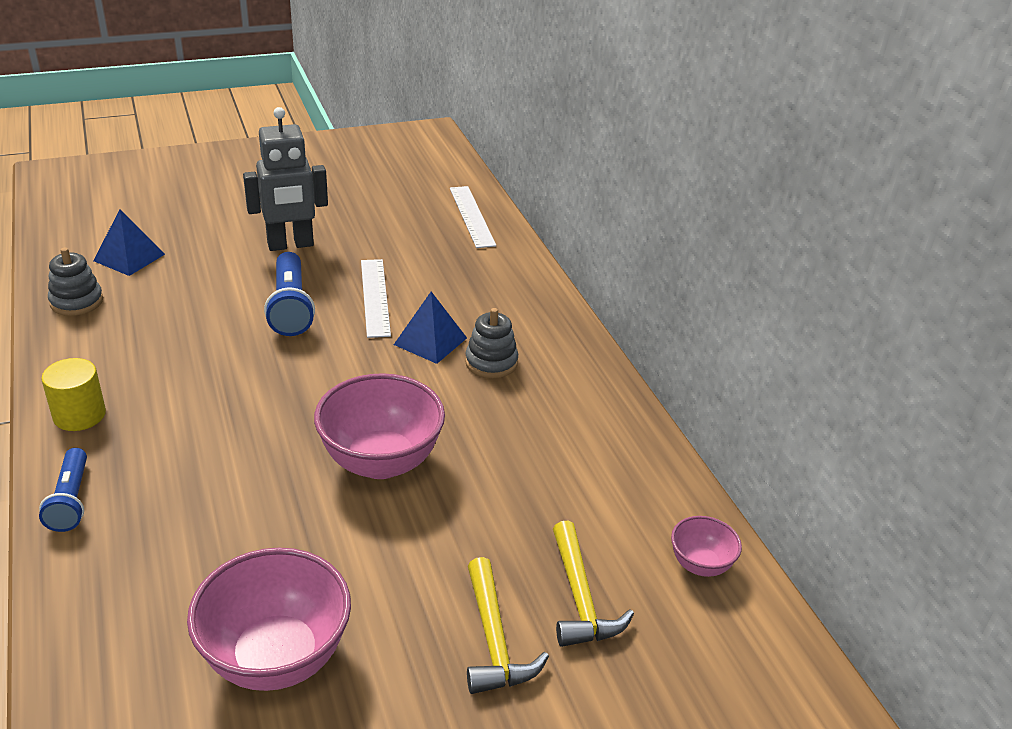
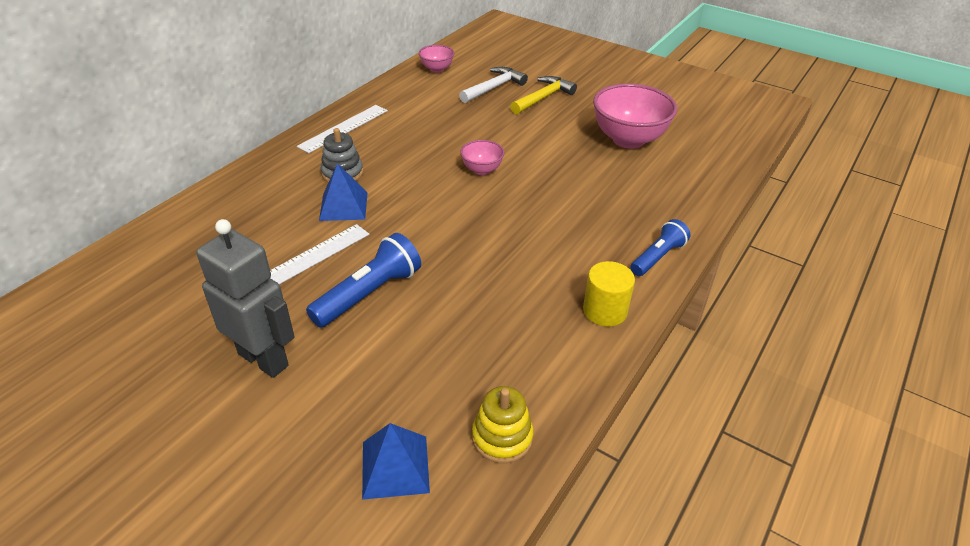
camera: 125 degrees left, 5 degrees up
grey stacking toy [48,248,103,316] -> yellow stacking toy [472,386,534,463]
pink bowl [314,373,445,479] -> pink bowl [460,140,504,175], size x0.50
white ruler [450,186,496,248] -> white ruler moved to [297,105,388,153]
yellow hammer [553,521,634,647] -> white hammer [459,67,528,103]

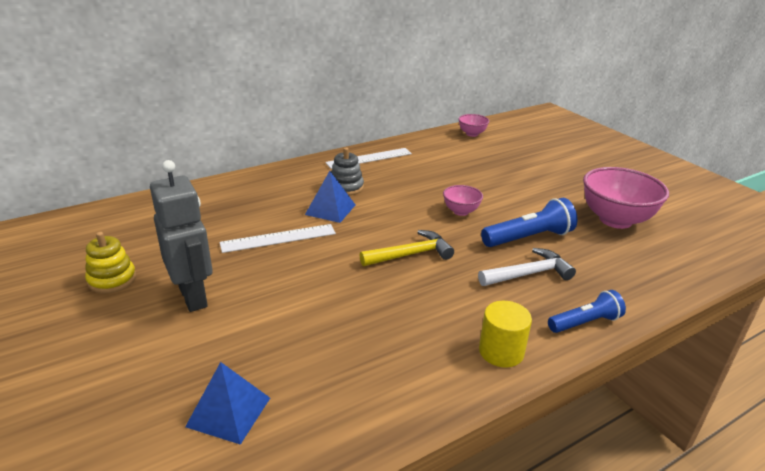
camera: 25 degrees right, 10 degrees down
blue flashlight [306,233,421,328] -> blue flashlight moved to [481,198,577,247]
white hammer [459,67,528,103] -> white hammer moved to [478,248,576,286]
yellow stacking toy [472,386,534,463] -> yellow stacking toy moved to [85,232,136,294]
yellow hammer [510,76,577,114] -> yellow hammer moved to [360,230,454,266]

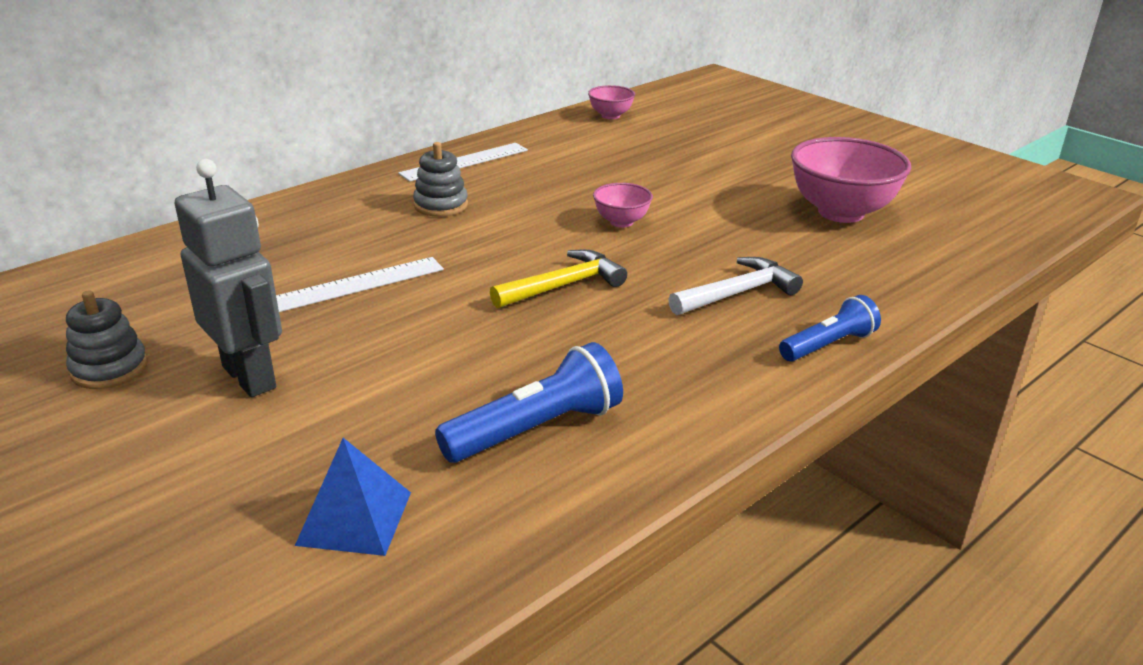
camera: 10 degrees left, 0 degrees up
yellow stacking toy [85,232,136,294] -> grey stacking toy [66,291,148,389]
blue pyramid [305,171,355,223] -> none
yellow cylinder [479,301,532,368] -> none
blue flashlight [481,198,577,247] -> blue flashlight moved to [435,342,623,463]

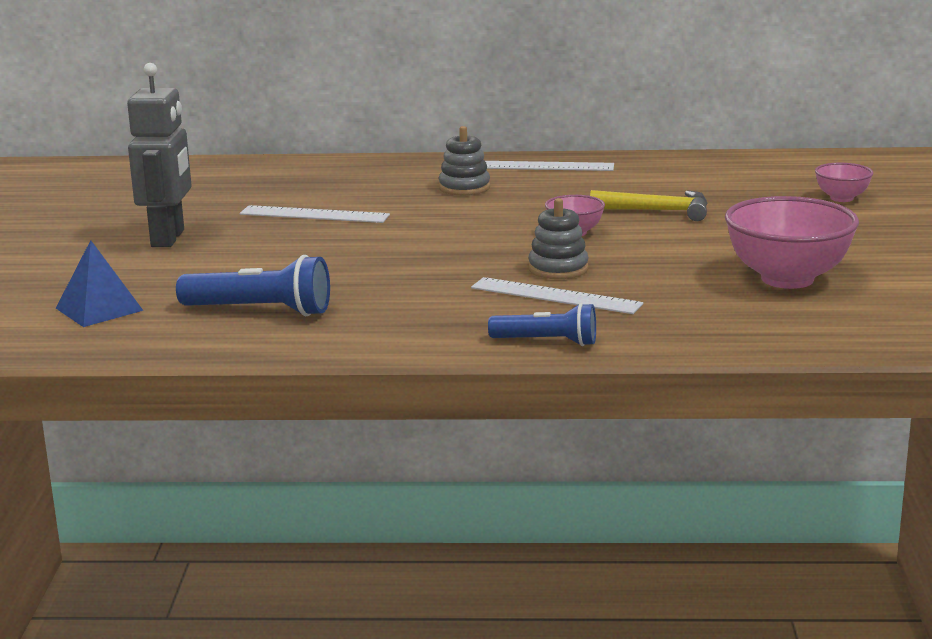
camera: 45 degrees right, 10 degrees down
grey stacking toy [66,291,148,389] -> grey stacking toy moved to [528,198,589,279]
yellow hammer [490,250,627,308] -> yellow hammer moved to [590,190,708,221]
pink bowl [588,85,635,119] -> pink bowl moved to [815,163,873,202]
white hammer [668,257,803,315] -> white ruler [471,277,644,314]

